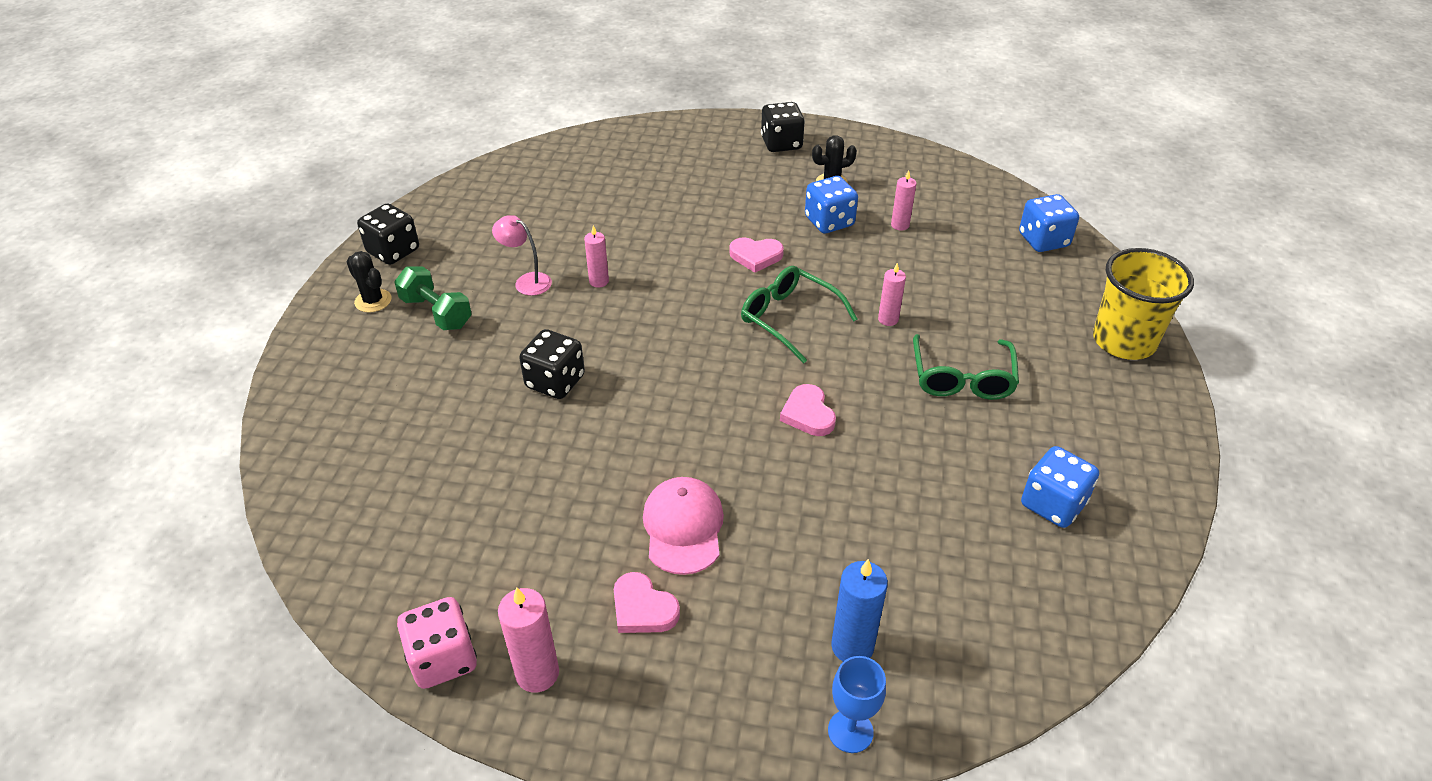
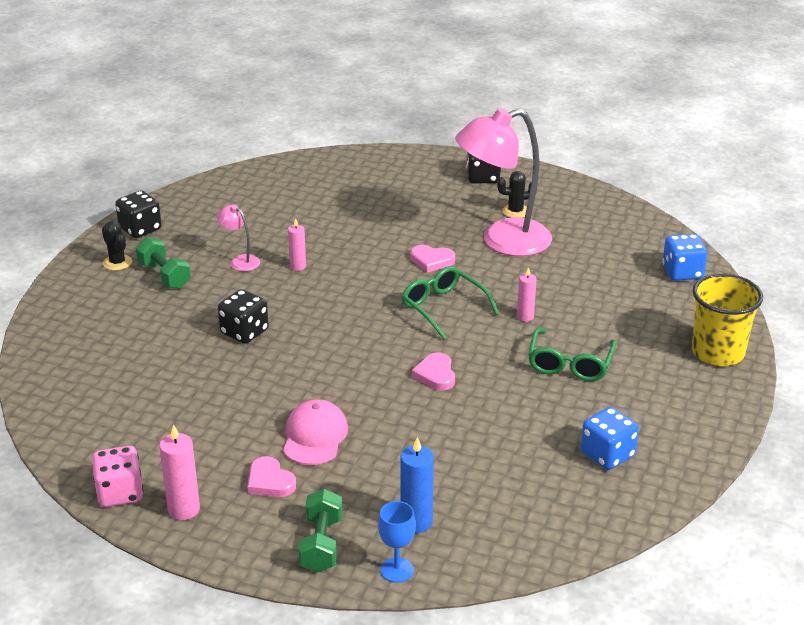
camera: 10 degrees right, 10 degrees down
blue dice [805,176,858,233] -> pink lamp [455,108,552,256]
pink candle [891,170,917,231] -> none
none -> green dumbbell [298,489,343,573]

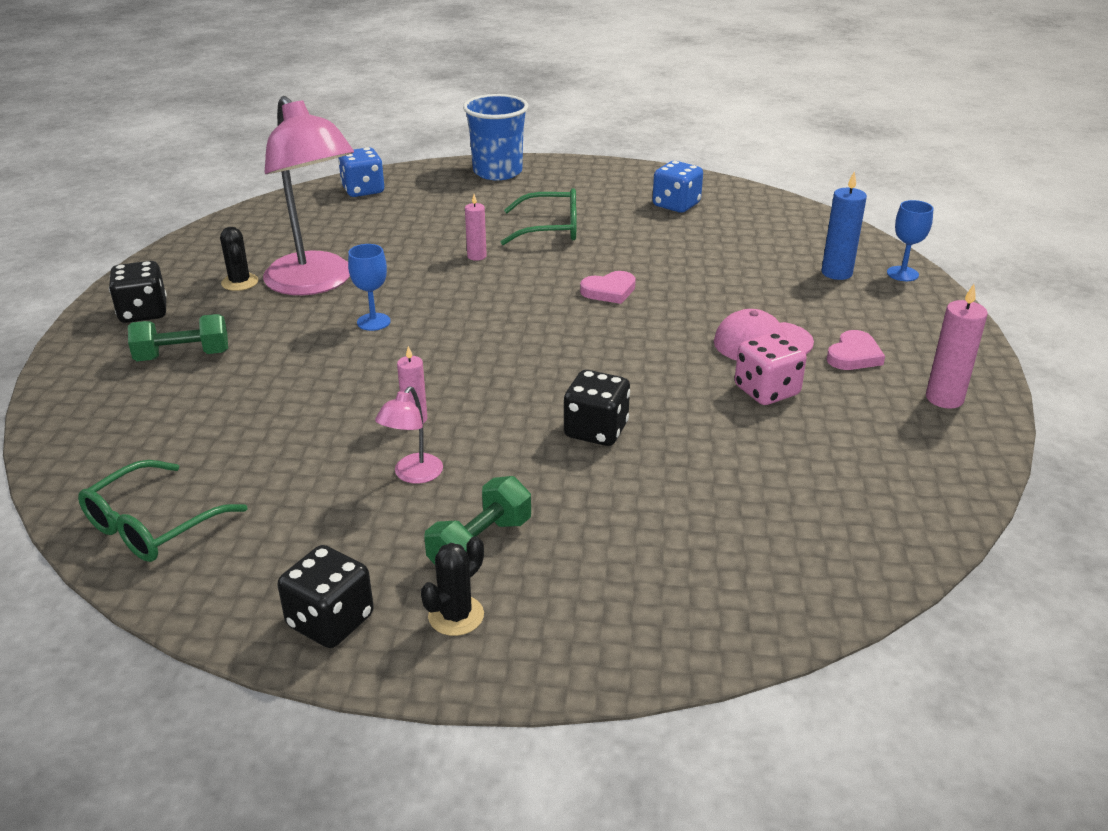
camera: 105 degrees left, 0 degrees up
pink dice [92,446,143,507] -> pink dice moved to [735,332,807,405]
green dumbbell [298,489,343,573] -> green dumbbell moved to [128,314,228,361]
green glasses [402,266,499,340] -> green glasses moved to [78,460,247,562]
pink heart [411,245,455,273] -> blue goblet [348,244,390,331]
yellow cup [692,273,763,366] -> blue cup [463,94,528,180]

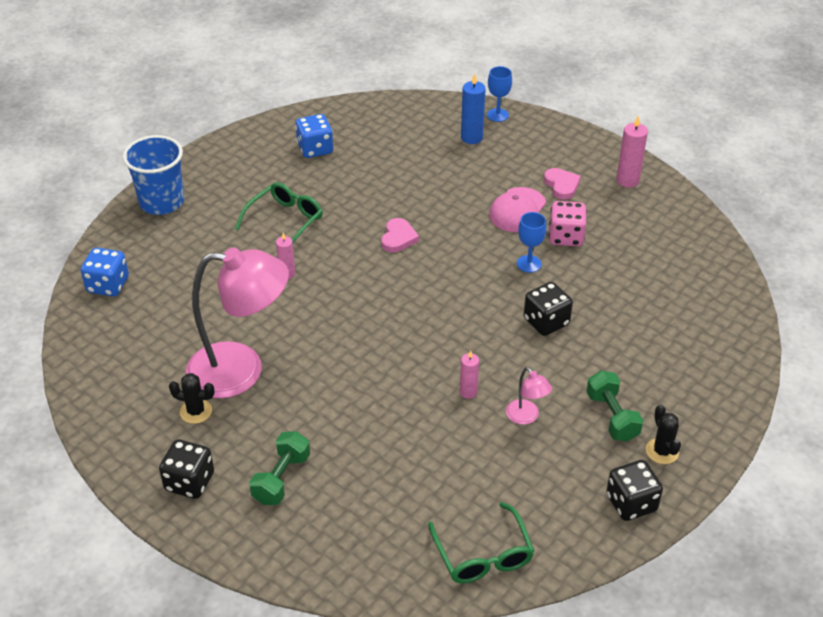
camera: 55 degrees left, 10 degrees up
blue goblet [348,244,390,331] -> blue goblet moved to [517,212,546,273]

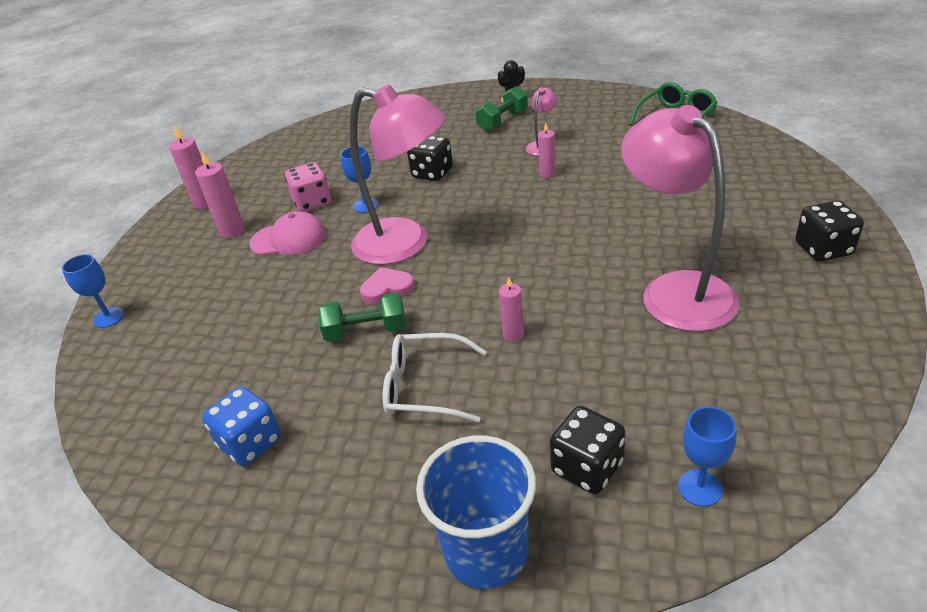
camera: 115 degrees left, 5 degrees down
blue dice [81,248,129,297] -> blue goblet [678,407,736,507]
black cactus [169,373,215,424] -> none
green glasses [235,182,323,243] -> white glasses [383,333,487,423]
green dumbbell [249,431,310,505] -> green dumbbell moved to [318,292,406,342]
blue candle [461,73,486,144] -> none
pink heart [544,168,581,200] -> pink candle [195,151,245,238]
black dice [606,460,663,521] -> black dice moved to [550,406,626,494]
none -> pink lamp [350,84,446,265]

